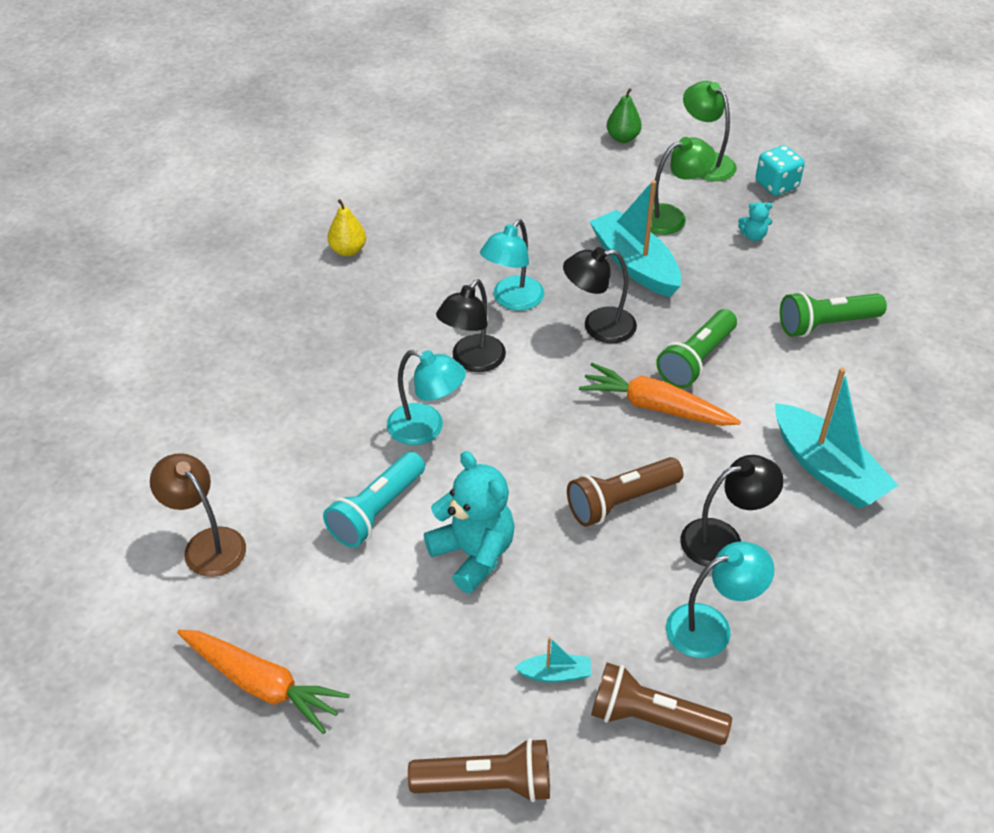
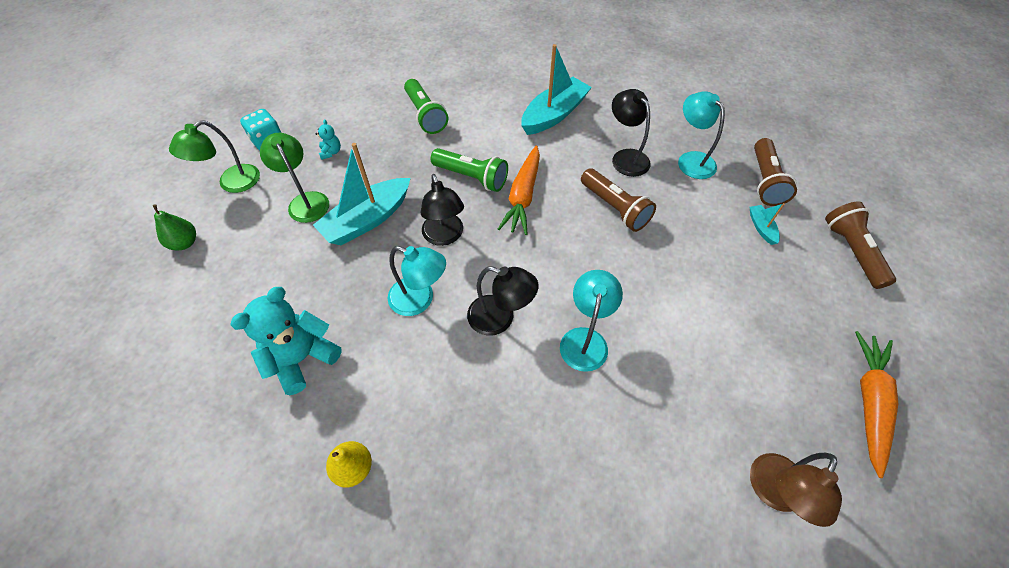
camera: 100 degrees left, 10 degrees up
turquoise flashlight [323,452,425,548] -> none
turquoise teddy bear [424,451,515,593] -> turquoise teddy bear moved to [230,287,342,395]

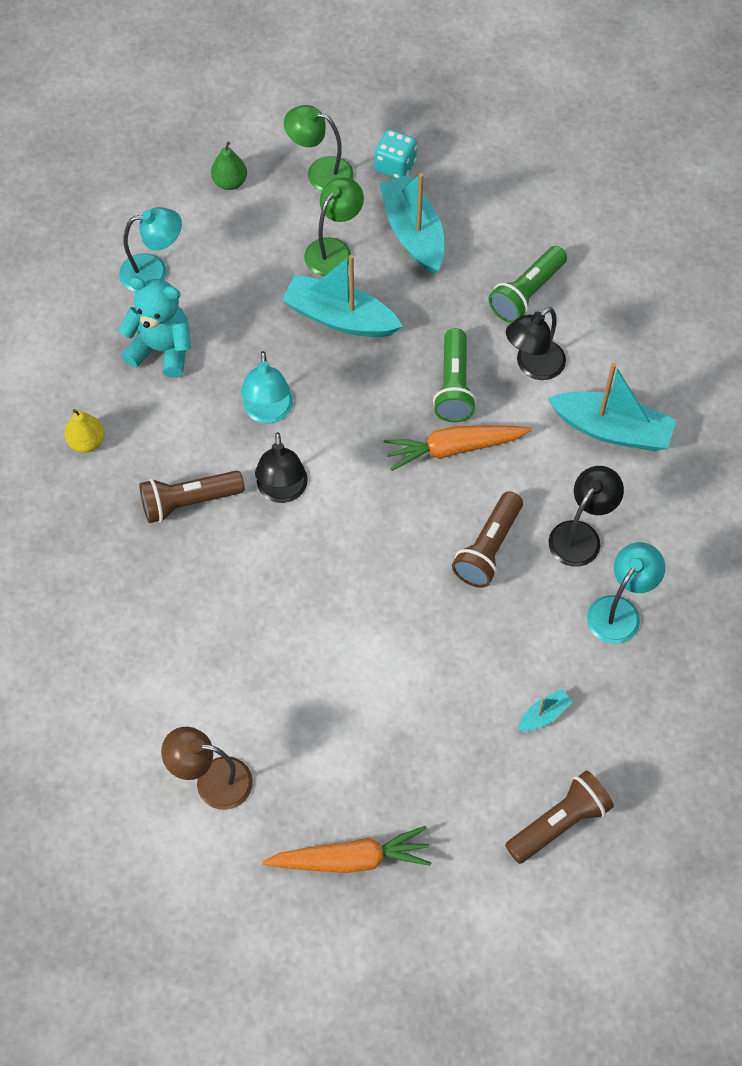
camera: 65 degrees right, 5 degrees up
turquoise teddy bear [315,119,341,160] -> turquoise boat [380,173,444,274]
black lamp [421,174,464,246] -> black lamp moved to [506,307,566,380]
turquoise lamp [560,270,623,372] -> turquoise lamp moved to [119,207,182,292]
brown flashlight [754,138,797,206] -> brown flashlight moved to [139,470,245,523]

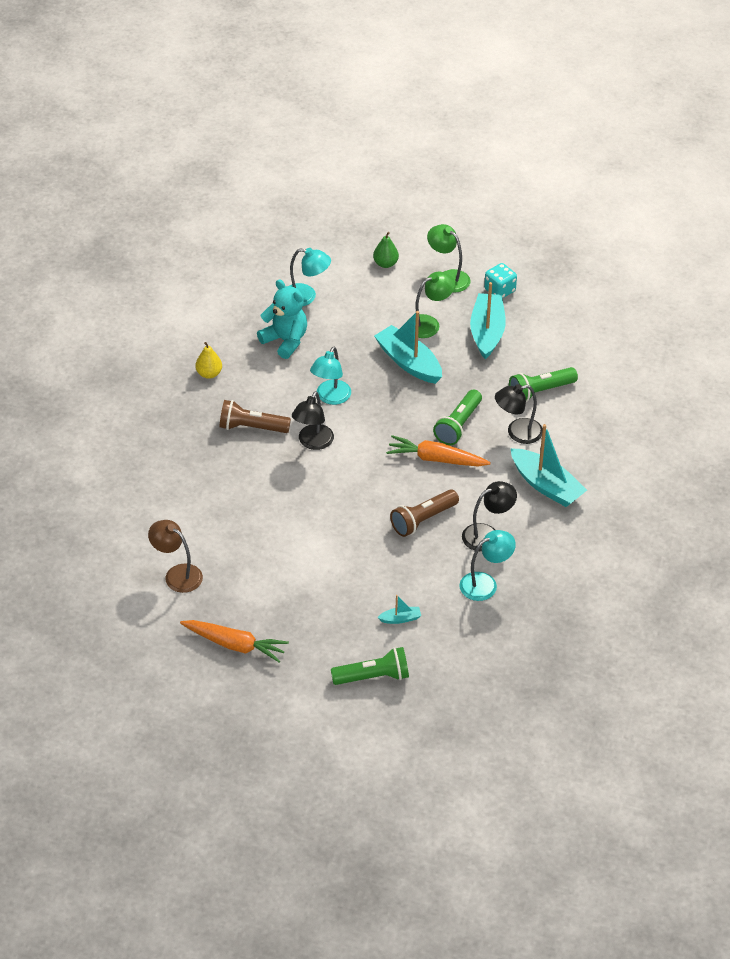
camera: 25 degrees right, 15 degrees down
brown flashlight [505,770,614,864] -> green flashlight [331,647,409,685]

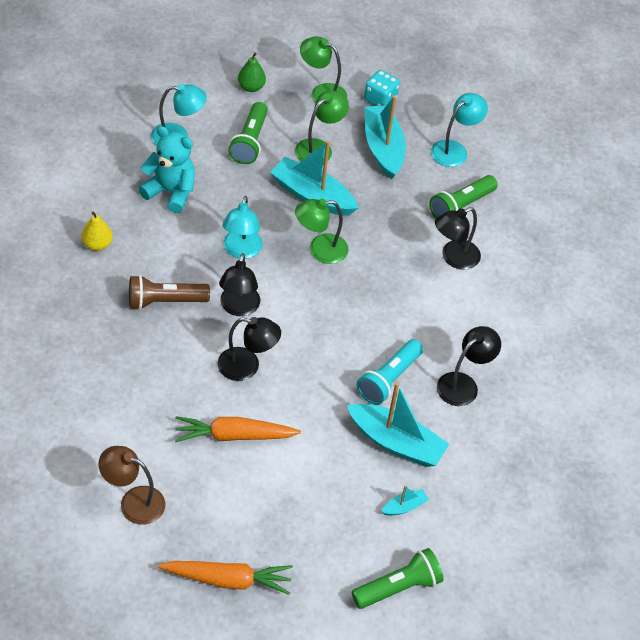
camera: 20 degrees left, 5 degrees up
orange carrot [386,435,491,467] -> orange carrot moved to [175,416,301,442]
brown flashlight [390,489,459,537] -> turquoise flashlight [357,339,423,405]
green flashlight [433,389,482,445] -> green flashlight moved to [228,102,268,164]
turquoise lamp [459,530,516,601] -> turquoise lamp moved to [431,93,488,167]
turquoise boat [510,424,587,507] -> turquoise boat moved to [347,382,449,467]
none -> black lamp [218,317,281,381]
none -> green lamp [295,199,349,264]

